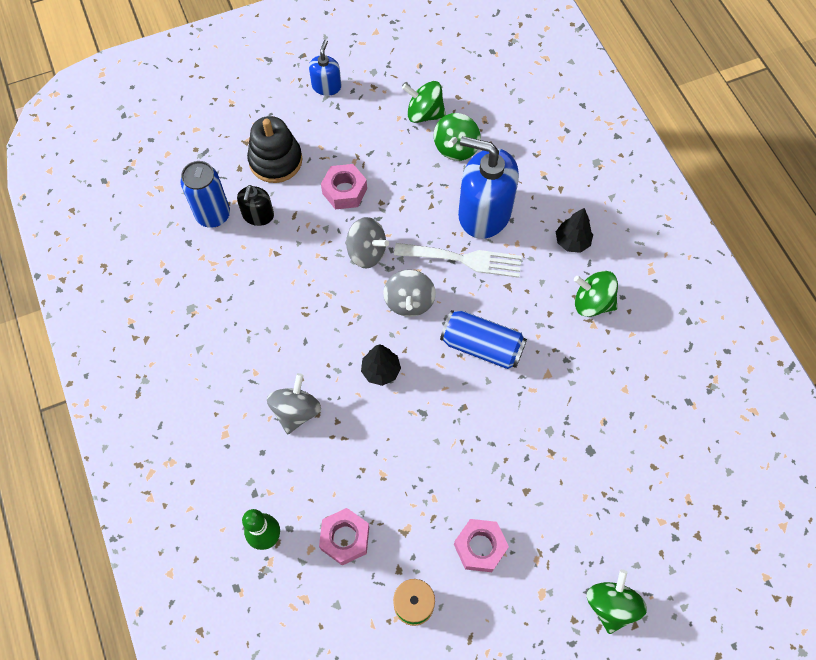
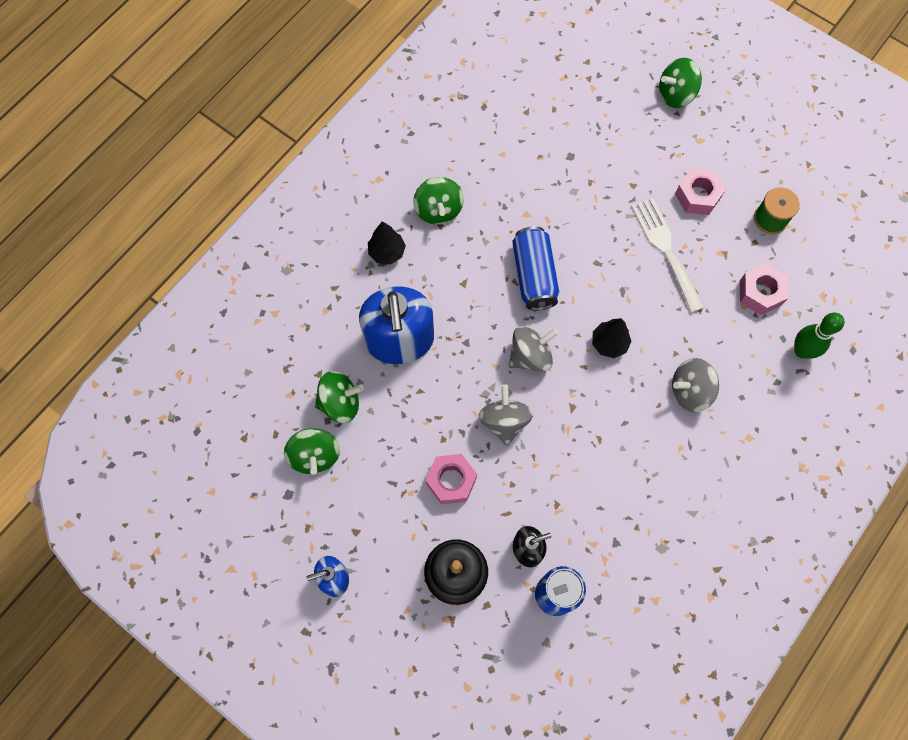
camera: 120 degrees left, 5 degrees up
white fork [394,243,522,278] -> white fork moved to [632,198,704,313]

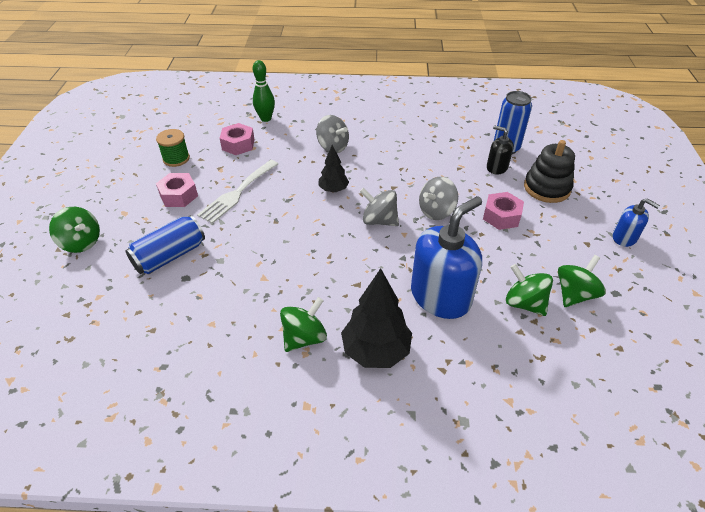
camera: 125 degrees left, 25 degrees down
black tree [368,221,406,264] -> black tree [341,268,412,368], size x1.72
blue can [512,226,559,311] -> blue can moved to [126,215,205,274]

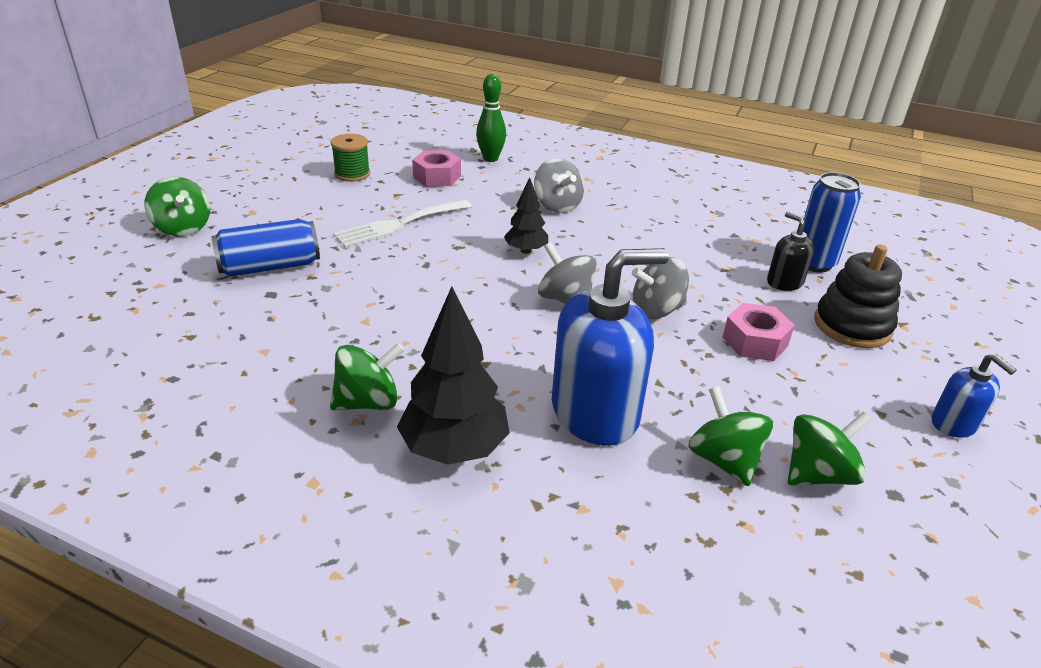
camera: 20 degrees right, 10 degrees down
pink nut [156,173,198,207] -> none

